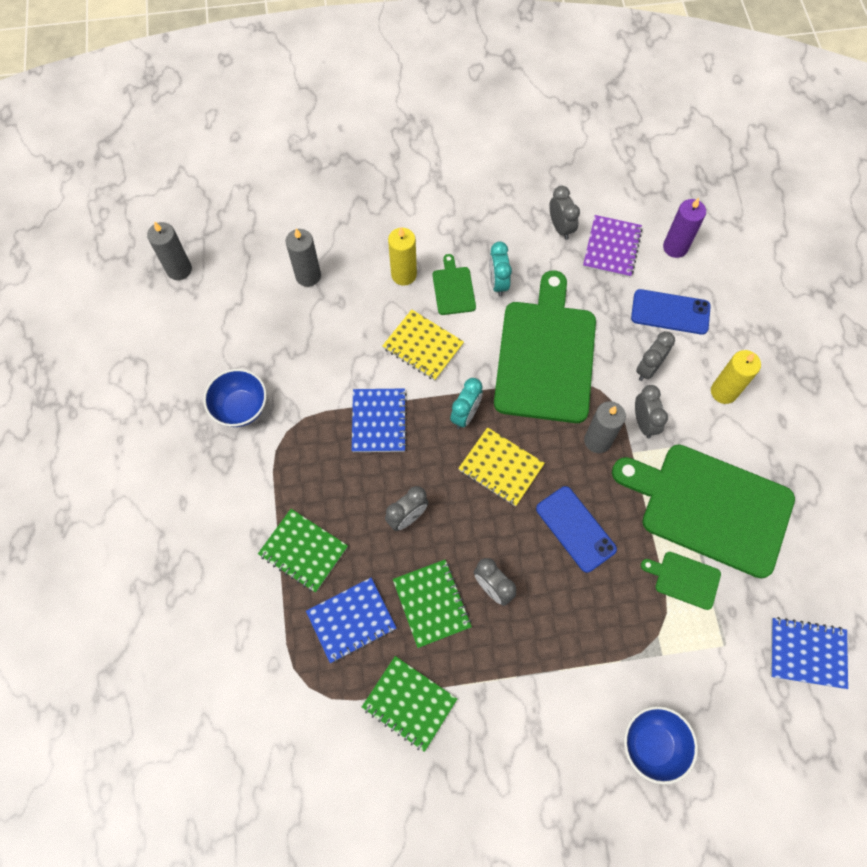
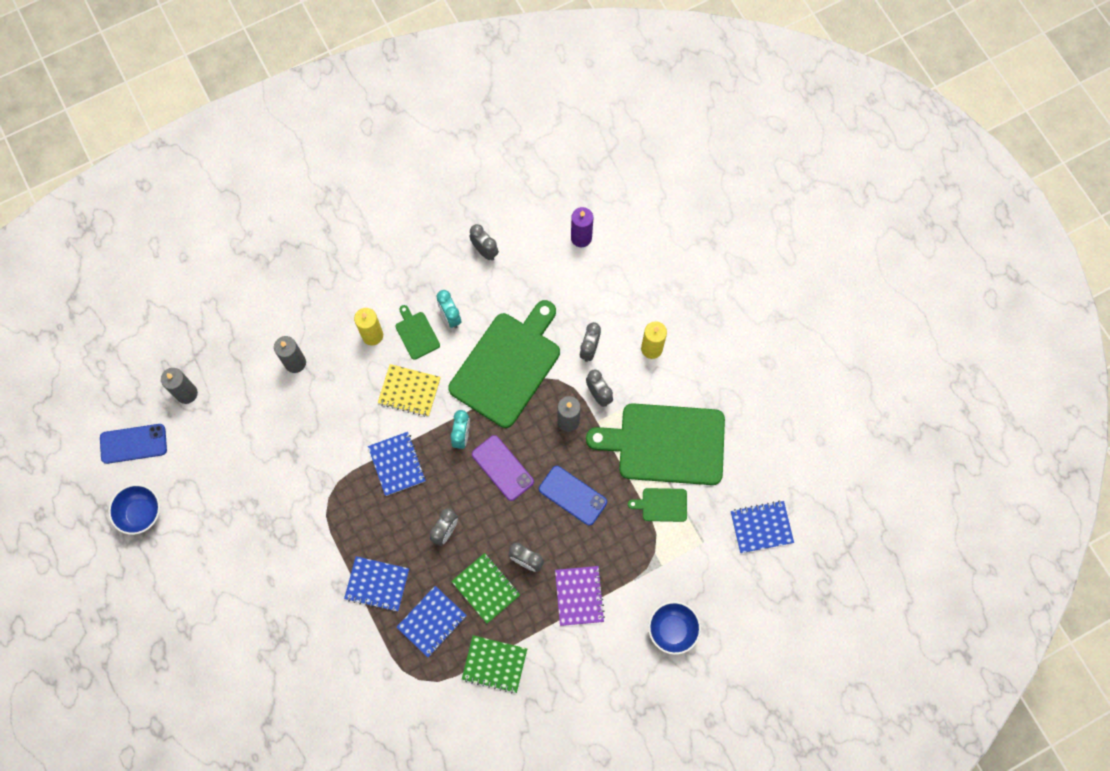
camera: 20 degrees left, 5 degrees up
blue bowl [203,369,267,427] -> blue bowl moved to [108,484,160,535]
green notebook [258,509,348,592] -> blue notebook [344,556,409,612]
yellow notebook [458,427,545,506] -> purple phone [472,435,534,501]
green cutting board [494,270,596,423] -> green cutting board turned 45 degrees clockwise [448,300,560,428]
purple notebook [583,215,643,278] -> purple notebook moved to [555,566,605,626]
blue phone [631,289,711,335] -> blue phone moved to [100,424,167,464]

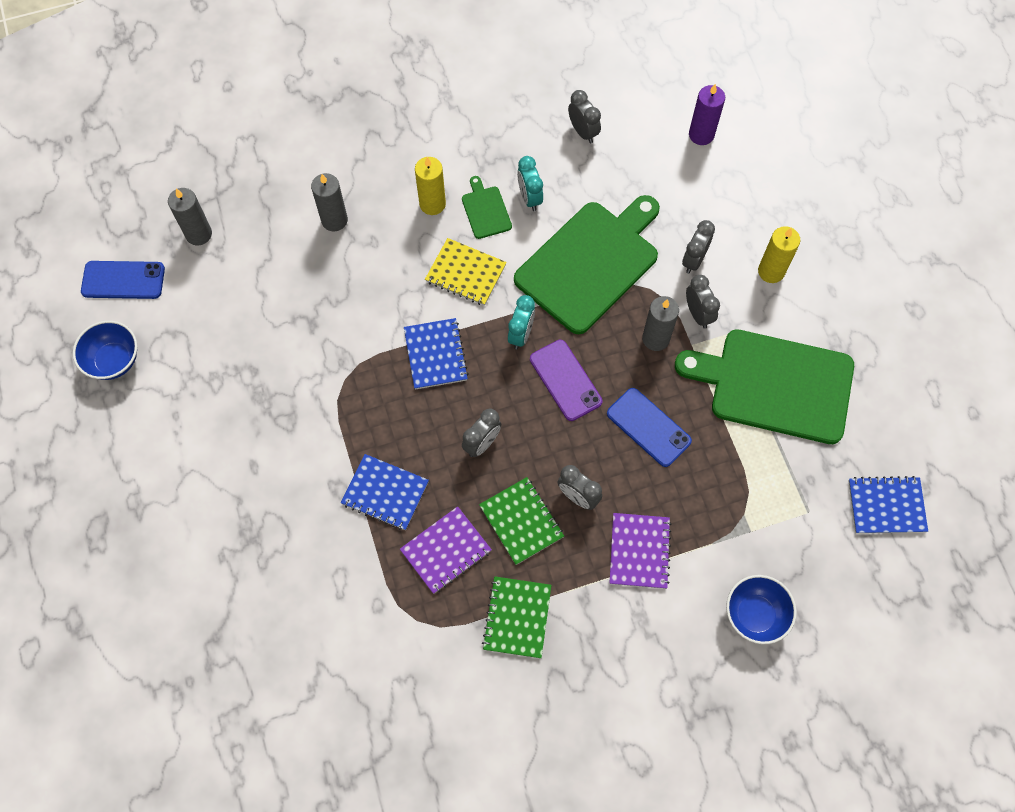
camera: 10 degrees right, 5 degrees down
blue notebook [396,586,467,657] -> purple notebook [400,506,492,594]
green notebook [462,635,527,693] -> green notebook turned 75 degrees clockwise [482,576,551,659]
green cutting board [628,488,687,522] -> none

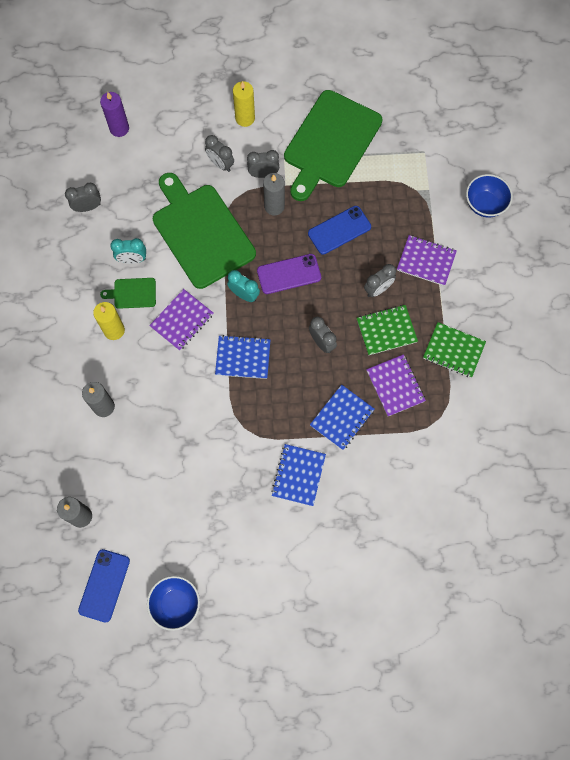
camera: 75 degrees left, 5 degrees up
yellow notebook [425,238,507,306] -> purple notebook [149,289,213,351]
blue notebook [849,476,928,534] -> blue notebook moved to [271,444,326,506]

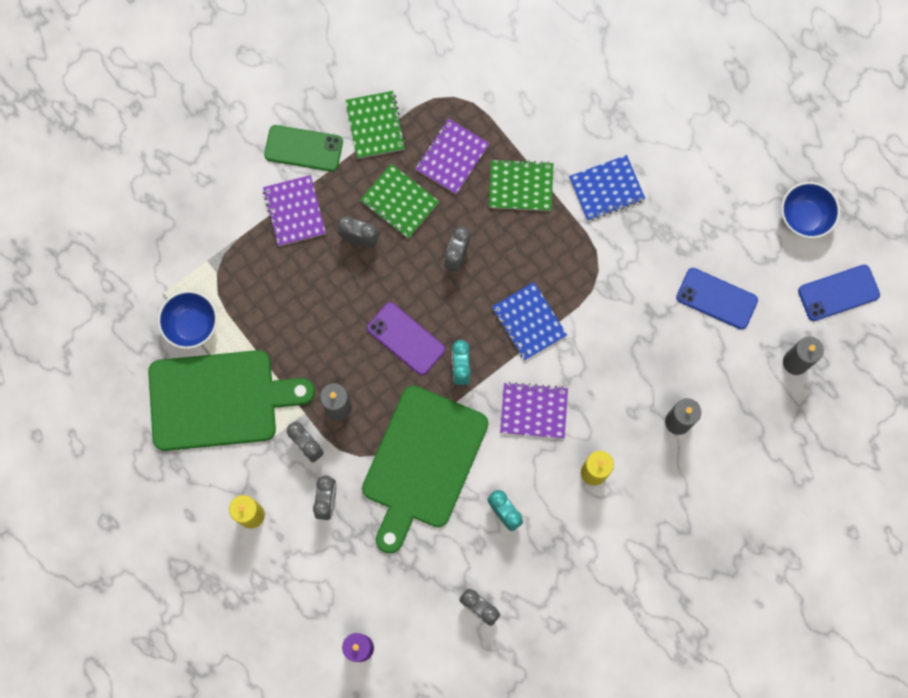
camera: 125 degrees left, 5 degrees up
green cutting board [100,278,156,309] -> none
blue phone [308,206,371,255] -> blue phone moved to [676,268,758,330]
blue notebook [310,385,375,450] -> green notebook [489,159,553,211]
blue bowl [466,174,513,218] -> blue bowl moved to [158,291,217,349]
none -> green phone [264,125,343,172]

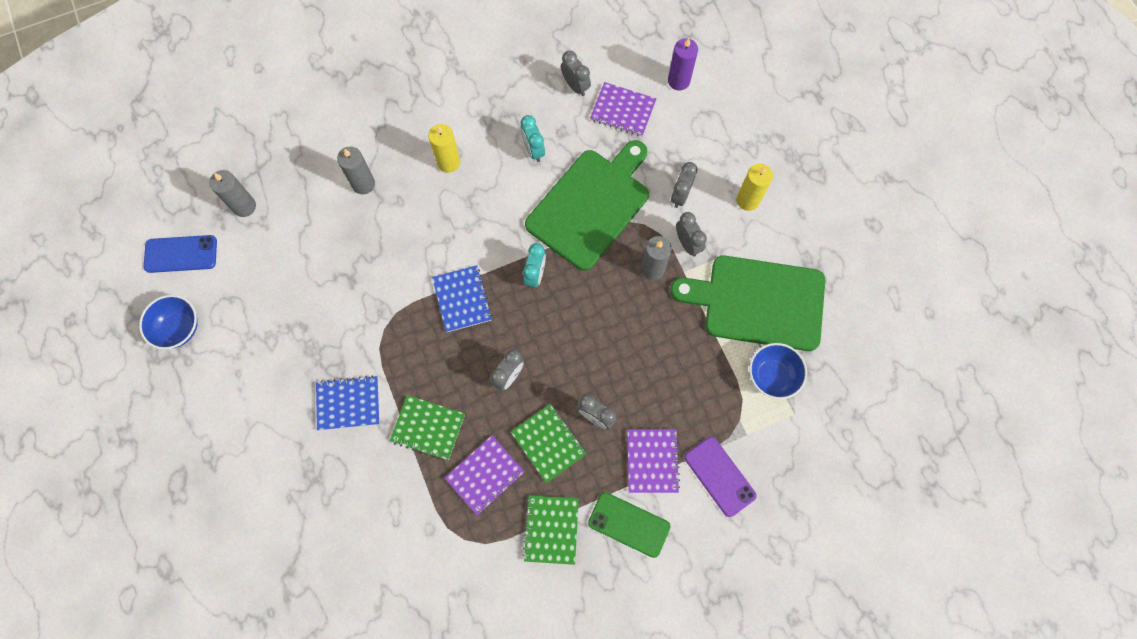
camera: 165 degrees left, 5 degrees down
purple phone [367,302,445,375] -> purple phone moved to [684,437,757,517]
purple notebook [500,382,568,438] -> purple notebook moved to [590,82,656,136]
blue phone [676,268,758,330] -> none

